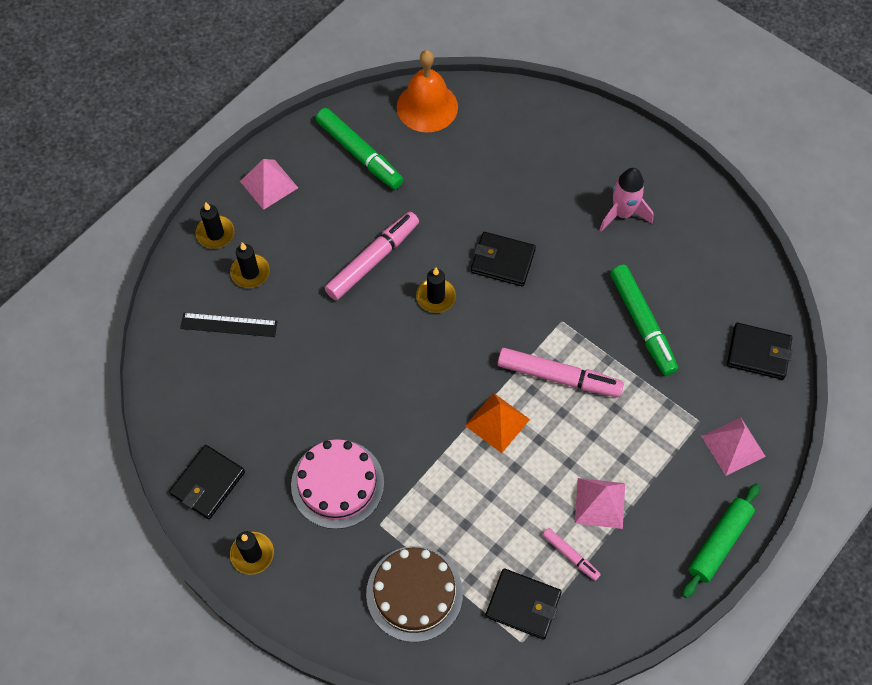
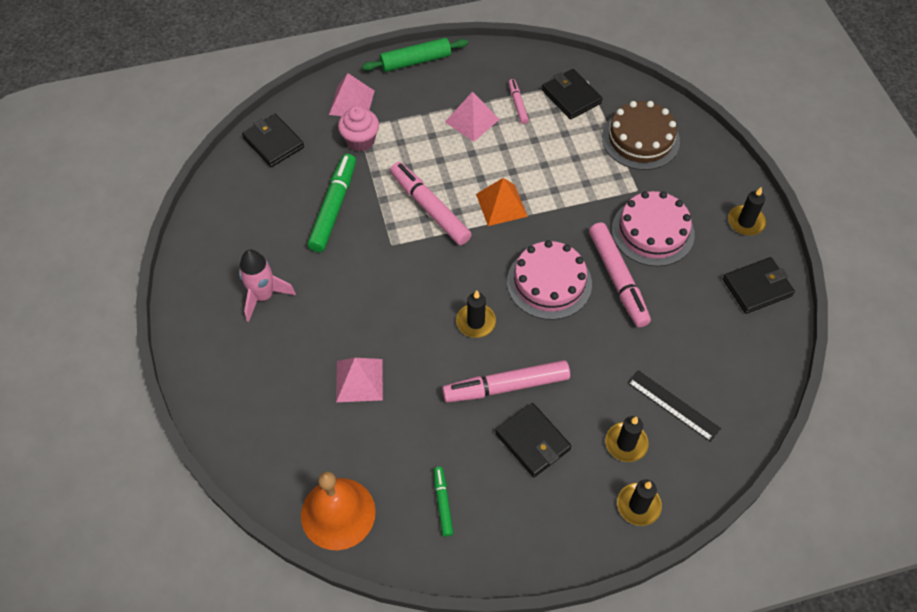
camera: 145 degrees left, 5 degrees down
pink pyramid [240,159,298,210] -> pink pyramid moved to [336,358,383,402]
green marker [316,108,403,189] -> green marker [434,467,453,537], size x0.52
black wallet [471,232,536,286] -> black wallet moved to [495,403,572,477]
none -> pink cupcake [338,106,379,152]
none -> pink cake [507,240,592,320]
none -> pink marker [589,223,651,327]

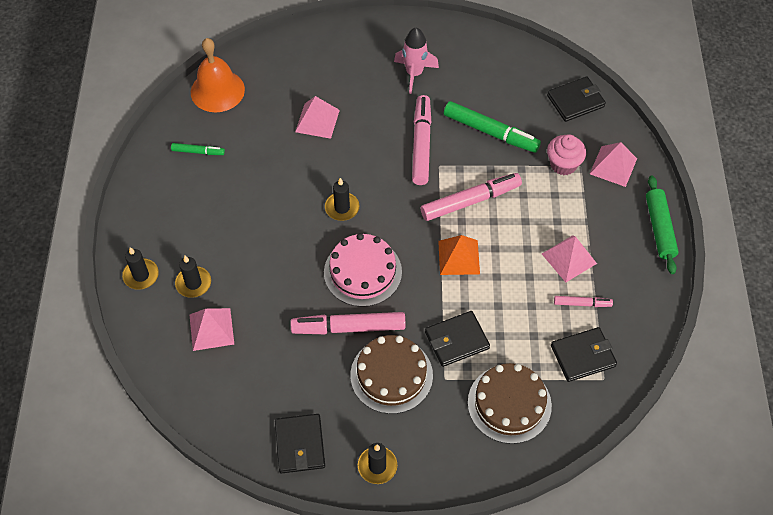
camera: 105 degrees right, 0 degrees up
pink marker [442,360,570,403] -> pink marker moved to [412,95,432,185]
black wallet [495,403,572,477] -> black wallet moved to [425,311,490,367]
pink cake [612,191,695,266] -> brown cake [350,335,433,414]
black ruler [627,370,721,442] -> pink pyramid [190,308,234,351]

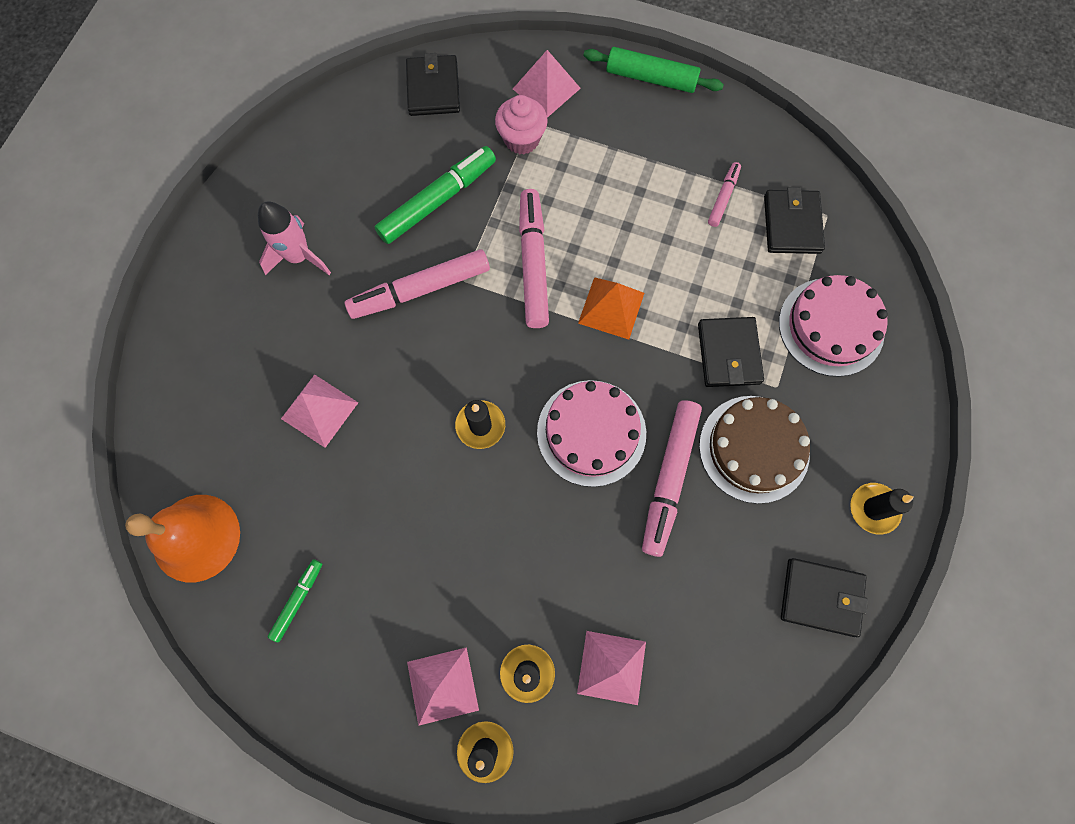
camera: 70 degrees left, 15 degrees up
pink marker [412,95,432,185] -> pink marker turned 45 degrees counterclockwise [345,249,490,319]
brown cake [468,363,552,444] -> pink cake [779,275,888,377]
pink pyramid [542,235,597,282] -> pink pyramid moved to [407,647,479,726]

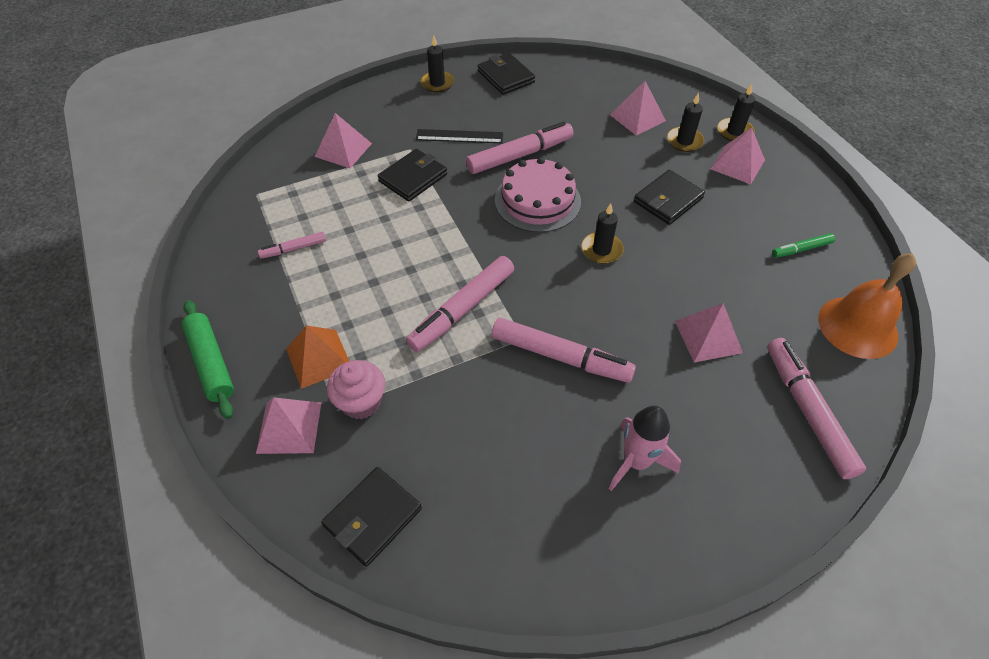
camera: 135 degrees left, 20 degrees down
green marker [375,146,496,244] -> none
orange pyramid [578,277,644,340] -> orange pyramid moved to [286,325,349,389]
brown cake [699,396,810,504] -> black ruler [416,129,503,143]
black wallet [764,187,825,254] -> black wallet moved to [634,170,705,225]
pink cake [779,275,888,377] -> pink pyramid [315,113,372,168]
none -> pink marker [767,338,866,479]

